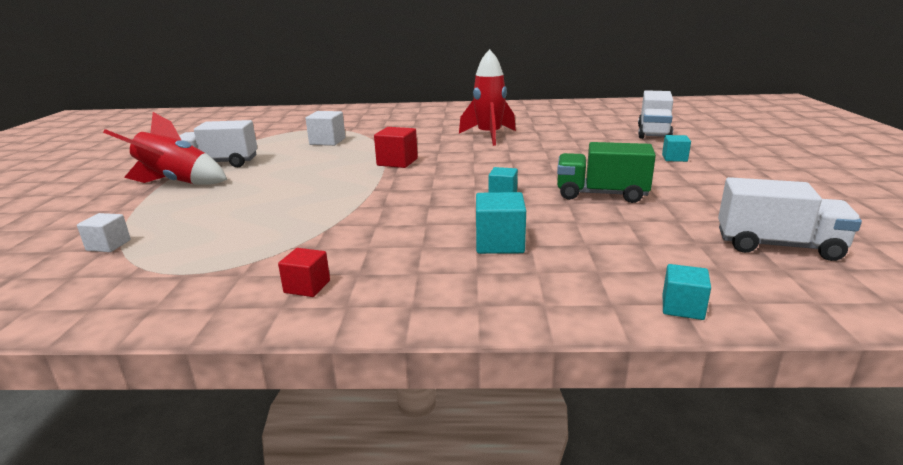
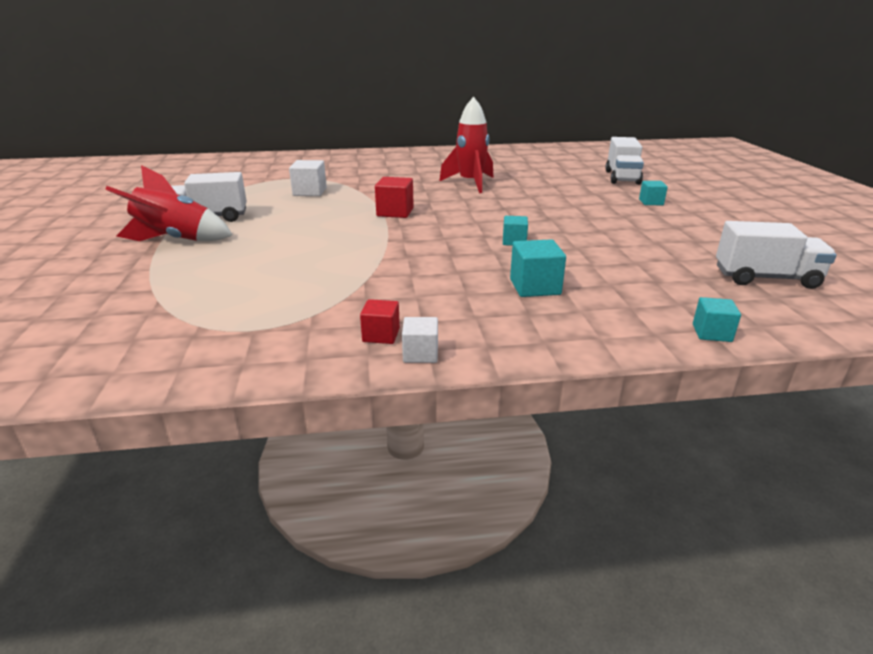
camera: 10 degrees left, 5 degrees up
white cube [77,213,131,252] -> white cube moved to [402,317,438,363]
green truck [557,142,656,203] -> none

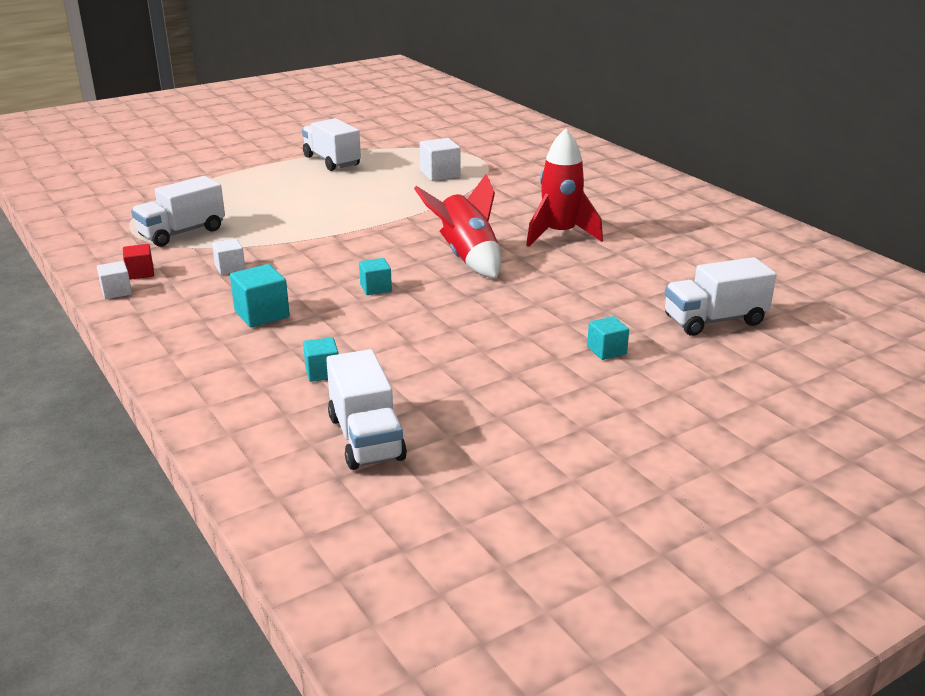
camera: 65 degrees right, 0 degrees up
red rocket [105,165,233,241] -> red rocket moved to [414,174,501,278]
red cube [375,177,414,218] -> none
turquoise cube [693,297,741,342] -> turquoise cube moved to [303,337,339,382]
none -> white truck [131,176,225,247]
none -> white cube [212,239,245,275]

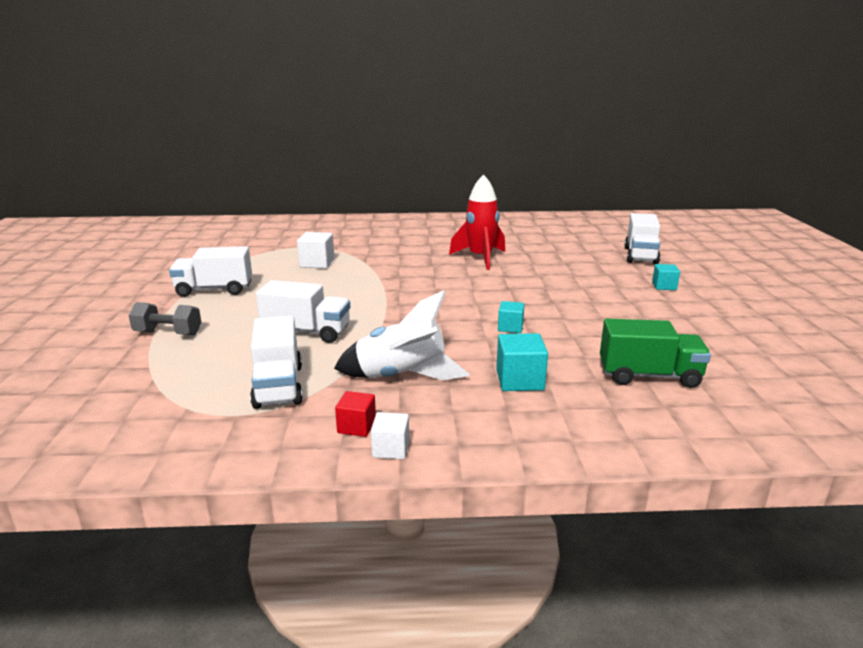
camera: 60 degrees left, 5 degrees down
white cube [212,239,245,275] -> white rocket [334,290,469,380]
turquoise cube [303,337,339,382] -> green truck [600,318,711,388]
white truck [326,349,407,470] -> white truck moved to [256,280,350,343]
red rocket [414,174,501,278] -> none
none -> grey dumbbell [129,302,201,336]

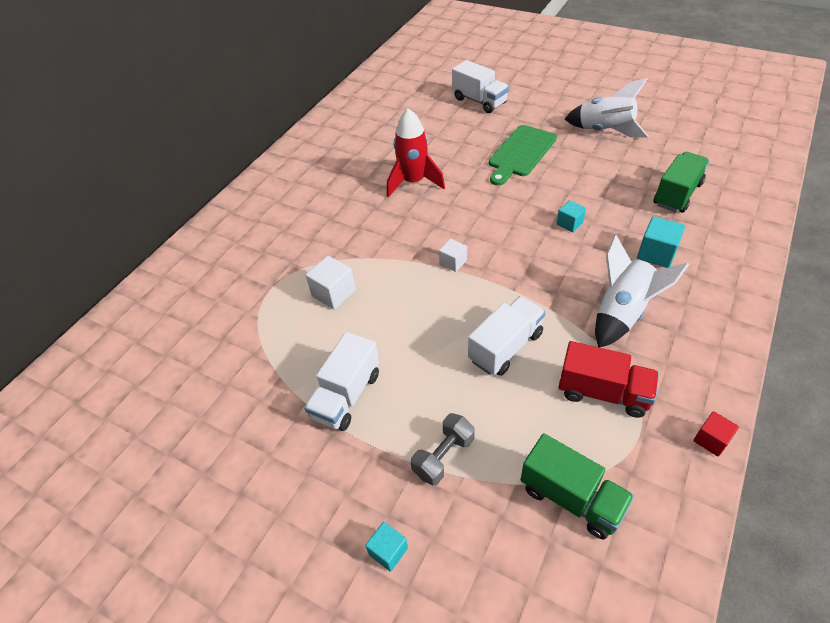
camera: 55 degrees left, 25 degrees up
white truck [250,316,303,409] -> red truck [558,341,659,418]
red cube [335,391,376,437] -> red cube moved to [693,411,739,457]
white cube [371,412,409,459] -> white cube moved to [439,239,467,272]
turquoise cube [652,264,680,290] -> turquoise cube moved to [365,522,408,572]
none -> green cutting board [489,125,557,186]
none -> green truck [521,433,634,539]
none -> white rocket [565,78,648,137]

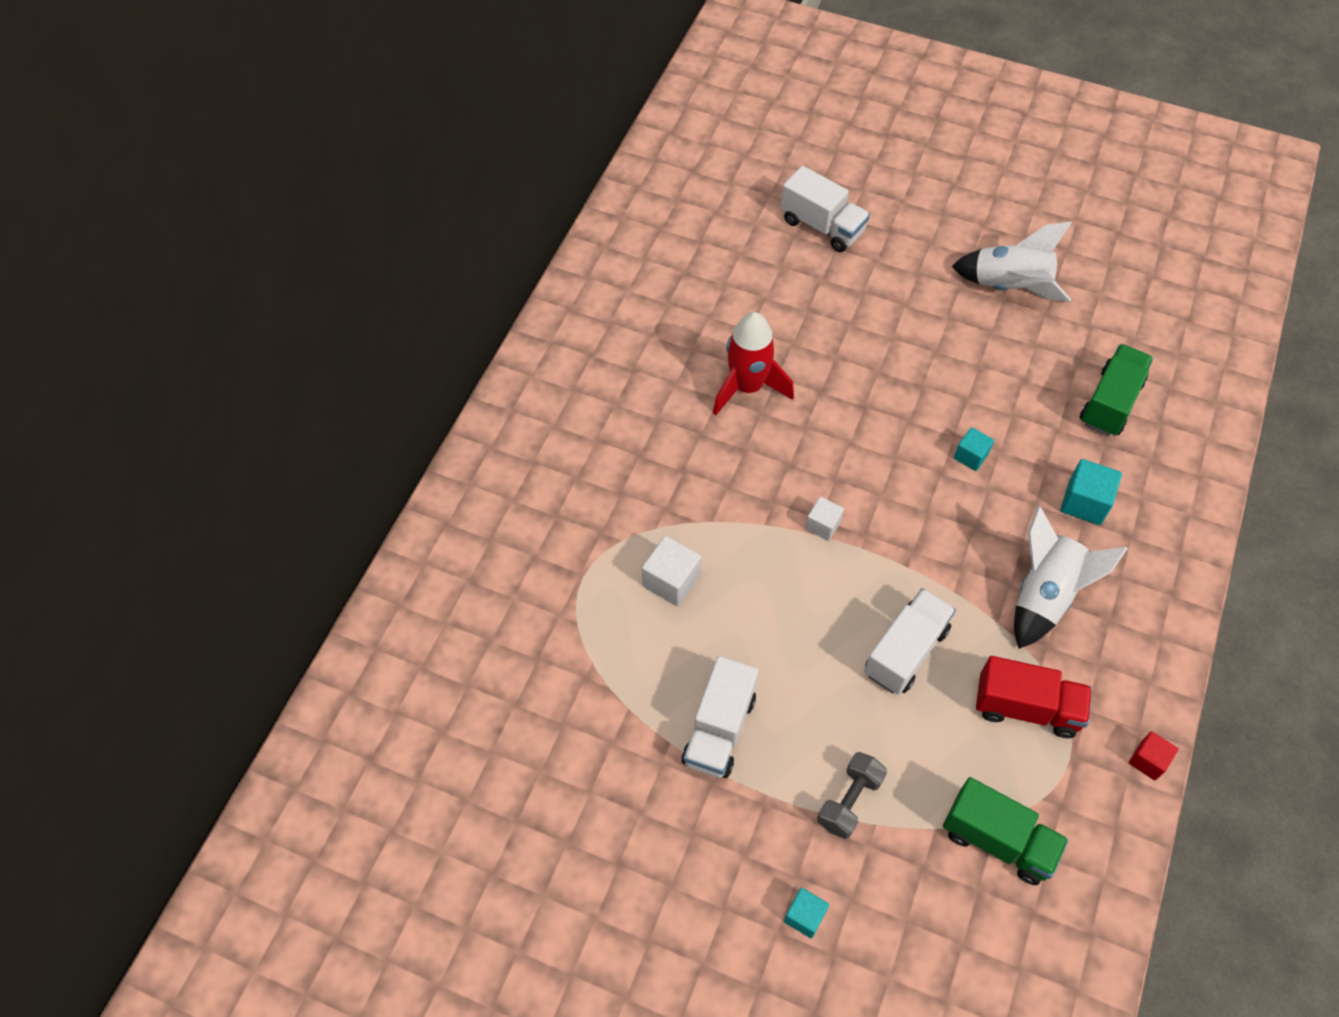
camera: 10 degrees left, 10 degrees up
green cutting board [489,125,557,186] -> none

